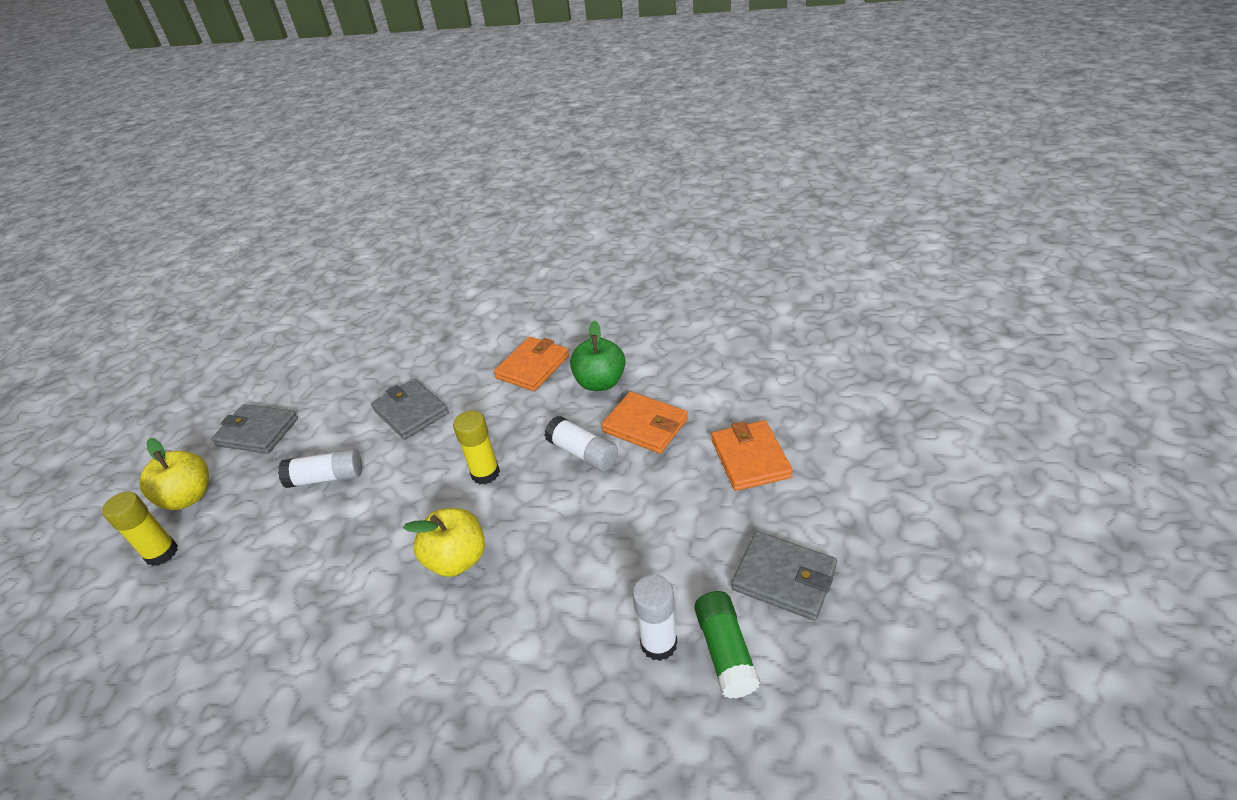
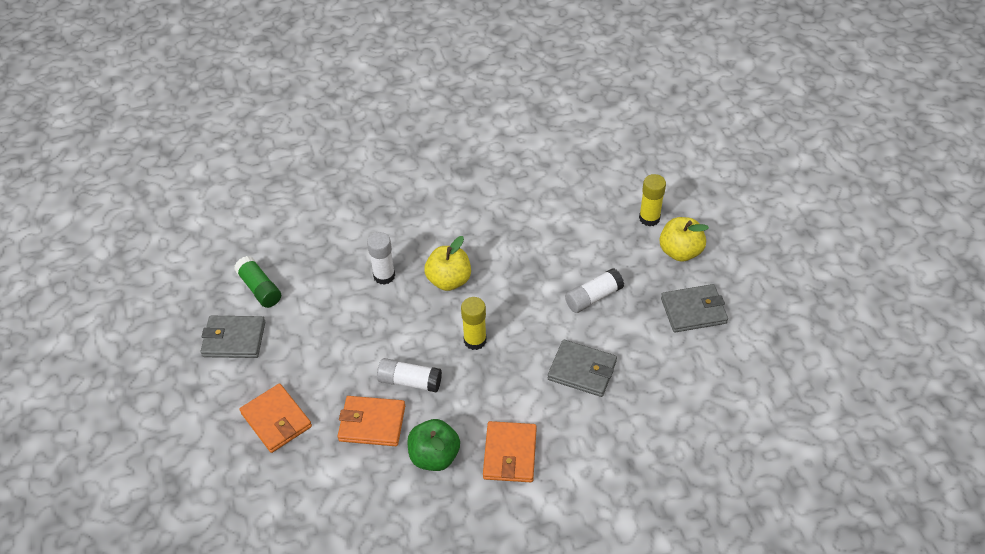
camera: 150 degrees right, 10 degrees up
white glue stick [632,575,677,661] -> white glue stick moved to [367,232,395,285]

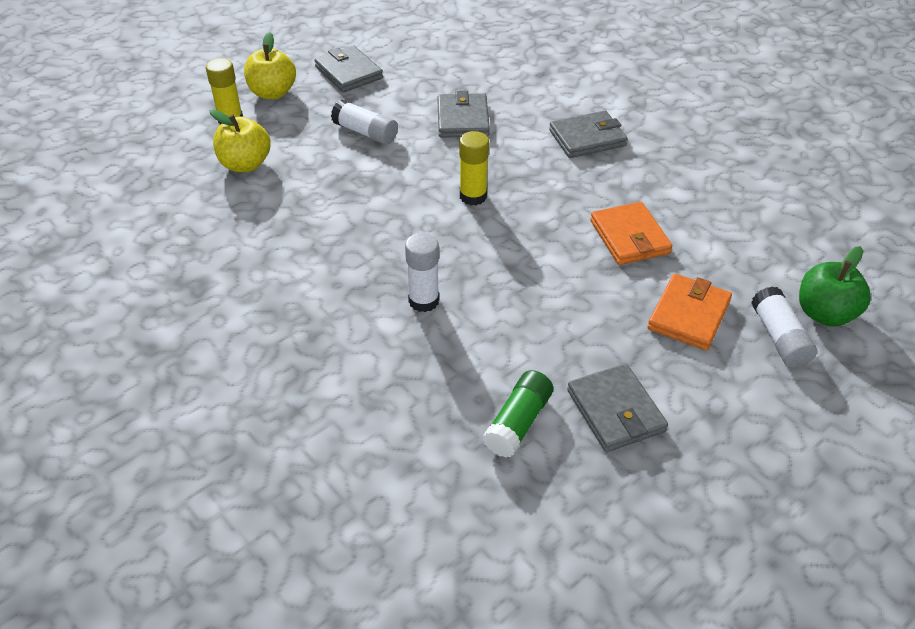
camera: 115 degrees left, 5 degrees down
white glue stick [377,358,442,392] -> white glue stick moved to [751,286,817,368]
green apple [407,419,460,471] -> green apple moved to [799,246,871,327]
yellow apple [424,236,471,291] -> yellow apple moved to [210,110,271,172]
orange wallet [483,421,537,482] -> grey wallet [549,110,628,158]

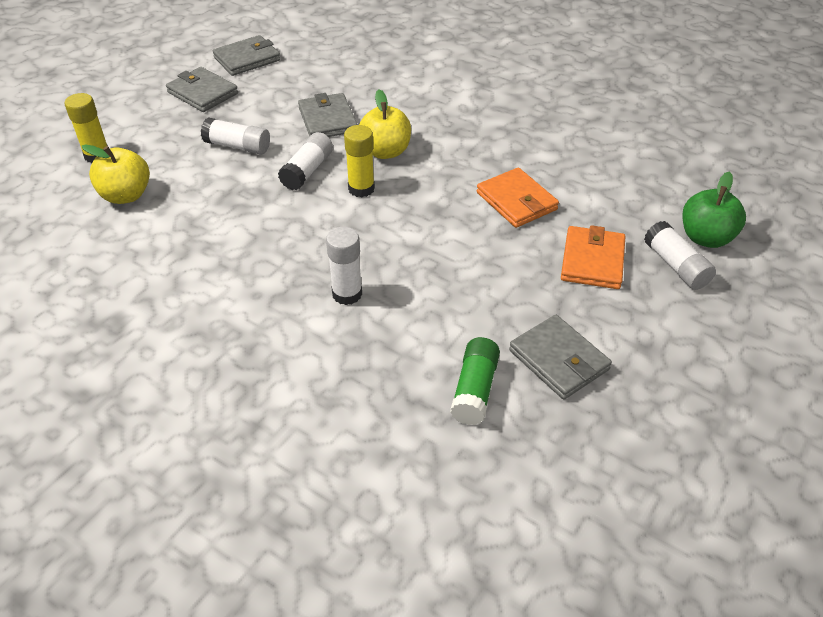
camera: 15 degrees left, 0 degrees up
yellow apple [244,32,296,99] -> yellow apple moved to [359,89,411,159]
grey wallet [549,110,628,158] -> grey wallet moved to [213,35,280,76]
none -> white glue stick [278,132,333,190]

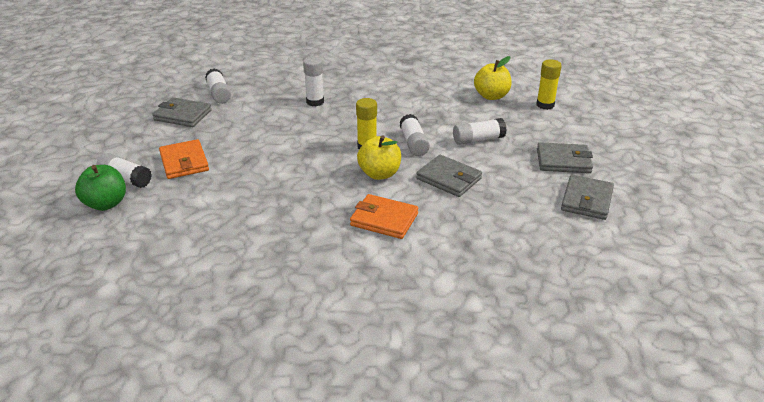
camera: 145 degrees right, 10 degrees down
green glue stick [450,337,500,425] -> white glue stick [205,69,231,104]
orange wallet [477,167,559,228] -> orange wallet moved to [350,194,418,239]

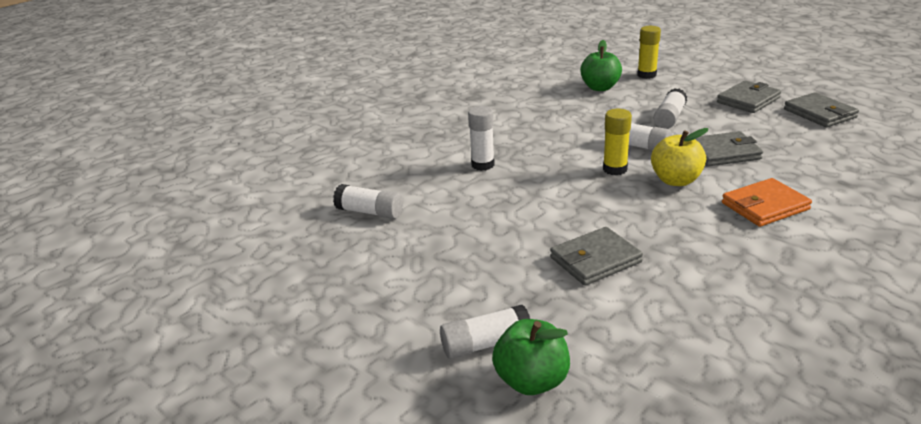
camera: 45 degrees left, 5 degrees down
grey wallet [152,97,212,127] -> grey wallet moved to [550,227,643,286]
orange wallet [159,139,209,179] -> none
yellow apple [474,56,512,100] -> green apple [580,40,622,91]

